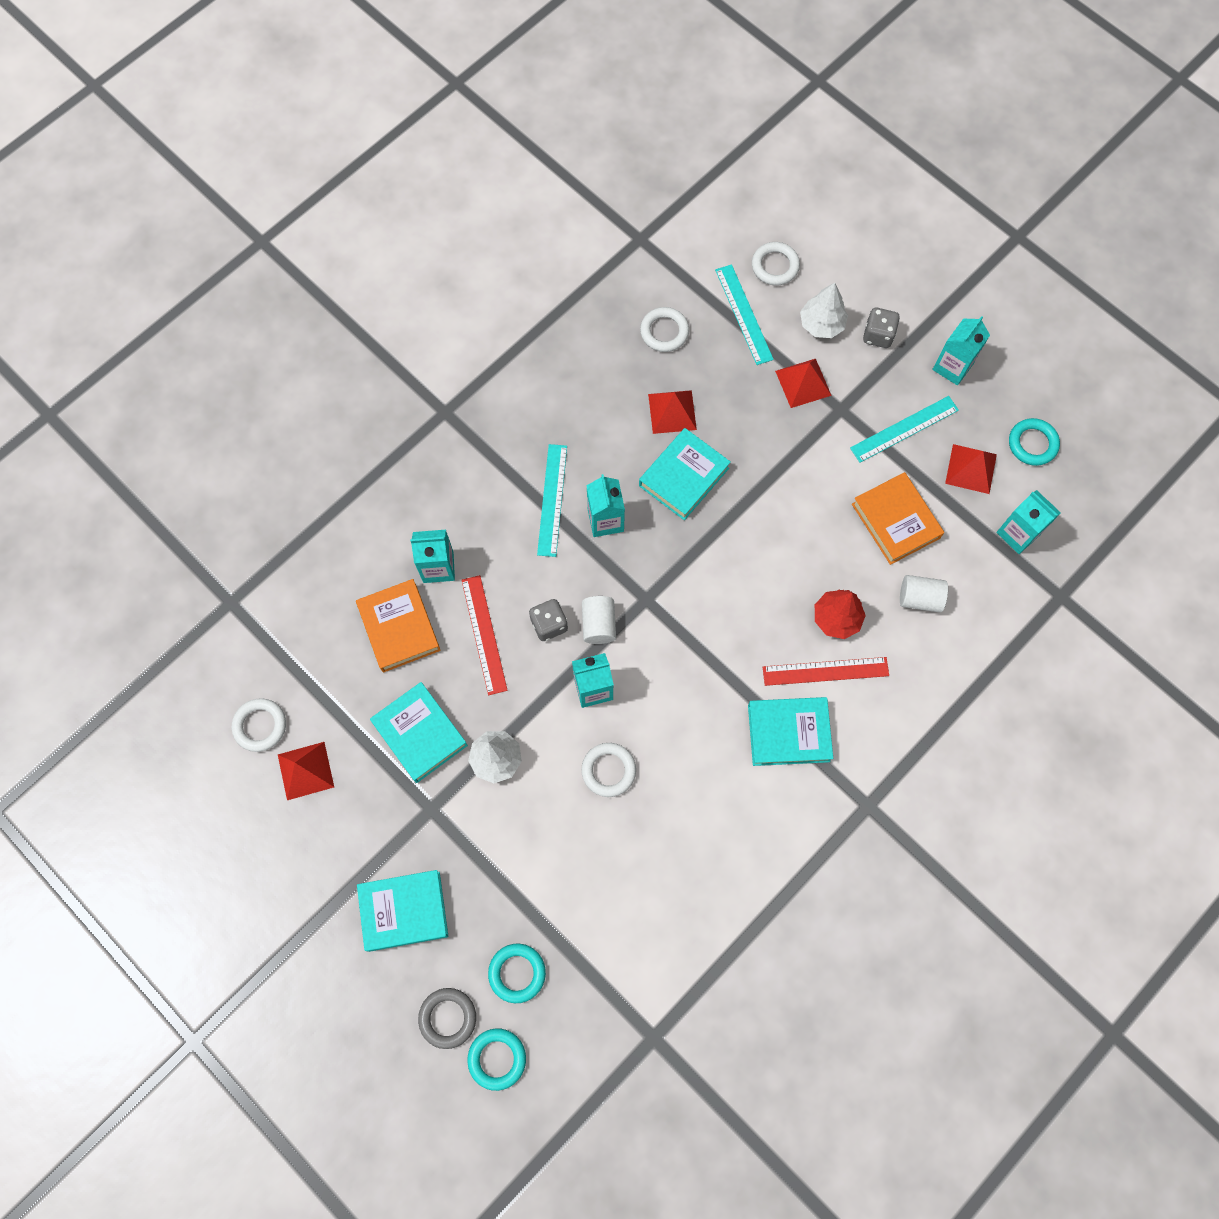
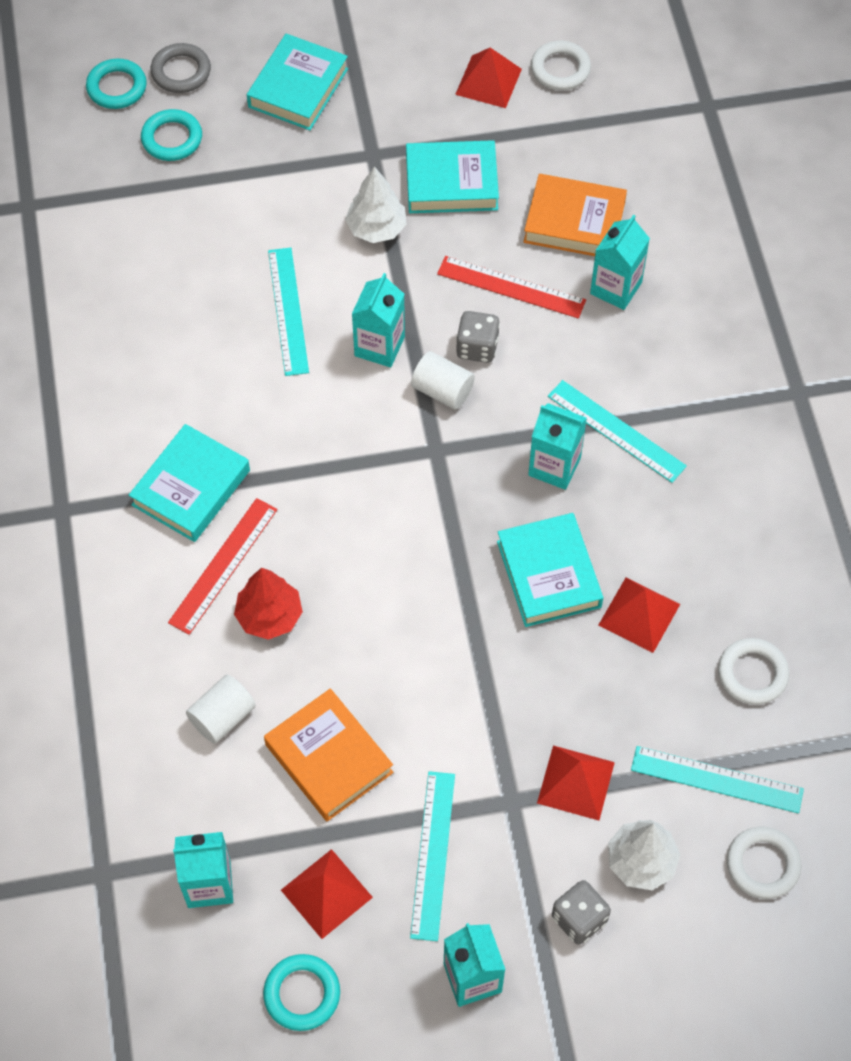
camera: 125 degrees right, 10 degrees down
white ring [581,743,636,797] -> turquoise ruler [268,248,309,376]
orange book [852,472,944,565] -> orange book turned 45 degrees clockwise [264,688,393,821]

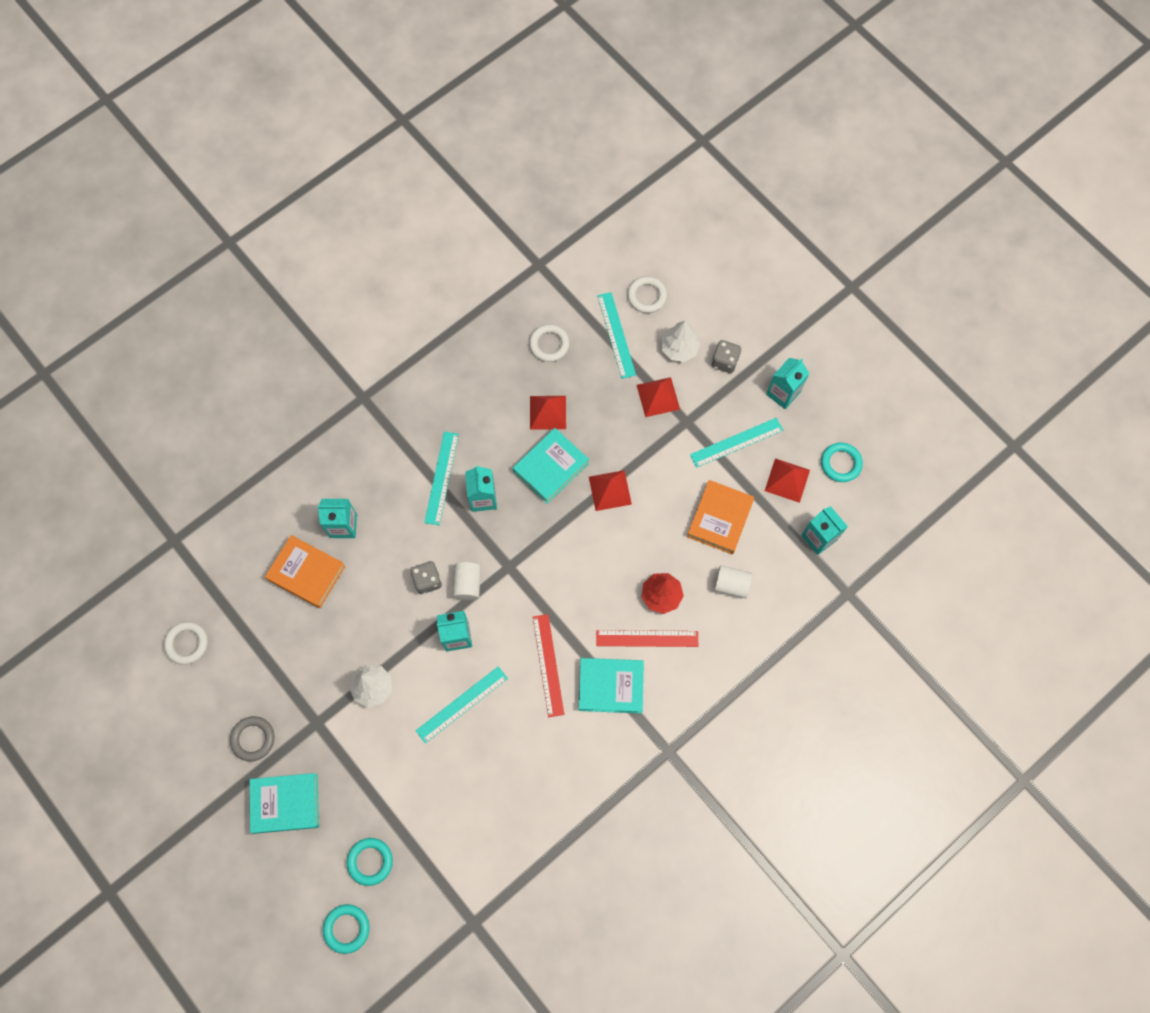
camera: 120 degrees left, 10 degrees up
grey ring [150,43,211,93] -> grey ring moved to [230,716,275,762]
turquoise book [406,140,499,213] -> none
red ruler [437,256,586,319] -> red ruler moved to [533,614,564,717]
red pyramid [455,48,522,108] -> red pyramid moved to [589,470,632,511]
orange book [524,174,627,256] -> orange book turned 45 degrees counterclockwise [265,535,346,608]

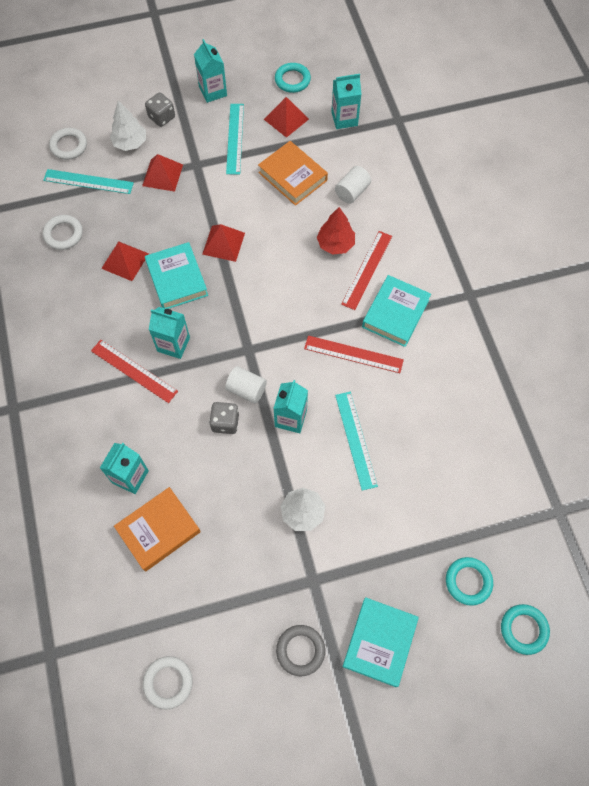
camera: 65 degrees left, 5 degrees down
turquoise ruler [424,431,459,525] -> red ruler [91,340,178,403]

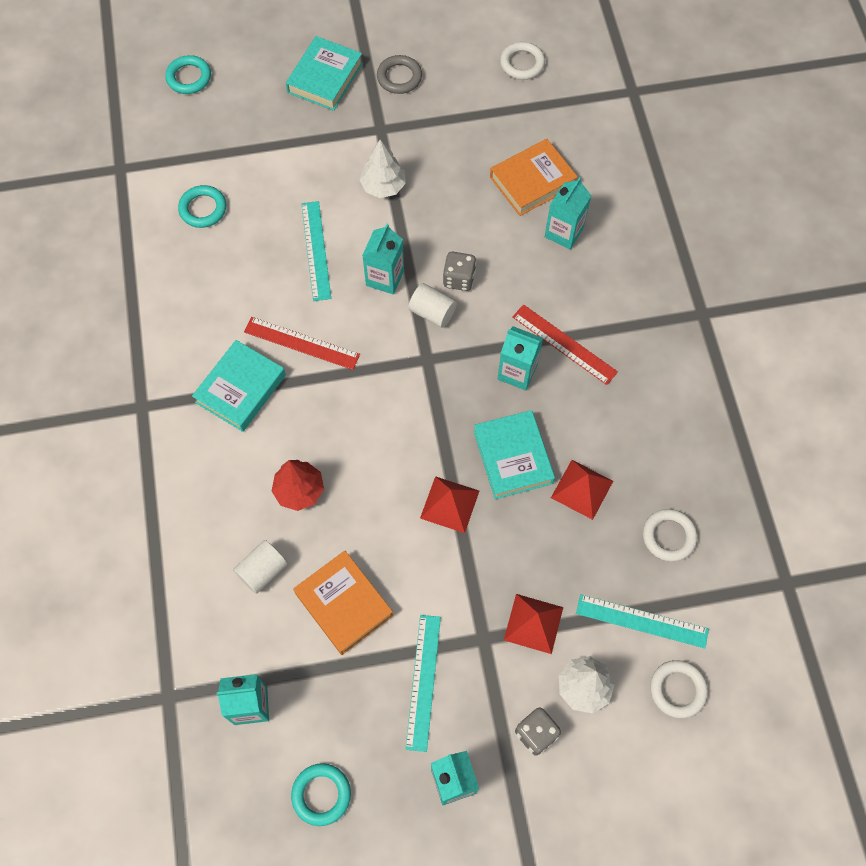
camera: 175 degrees left, 0 degrees up
red pyramid [264,97,309,138] -> none
red ruler [341,231,392,310] -> none
turquoise ring [446,557,493,606] -> turquoise ring moved to [178,185,226,228]

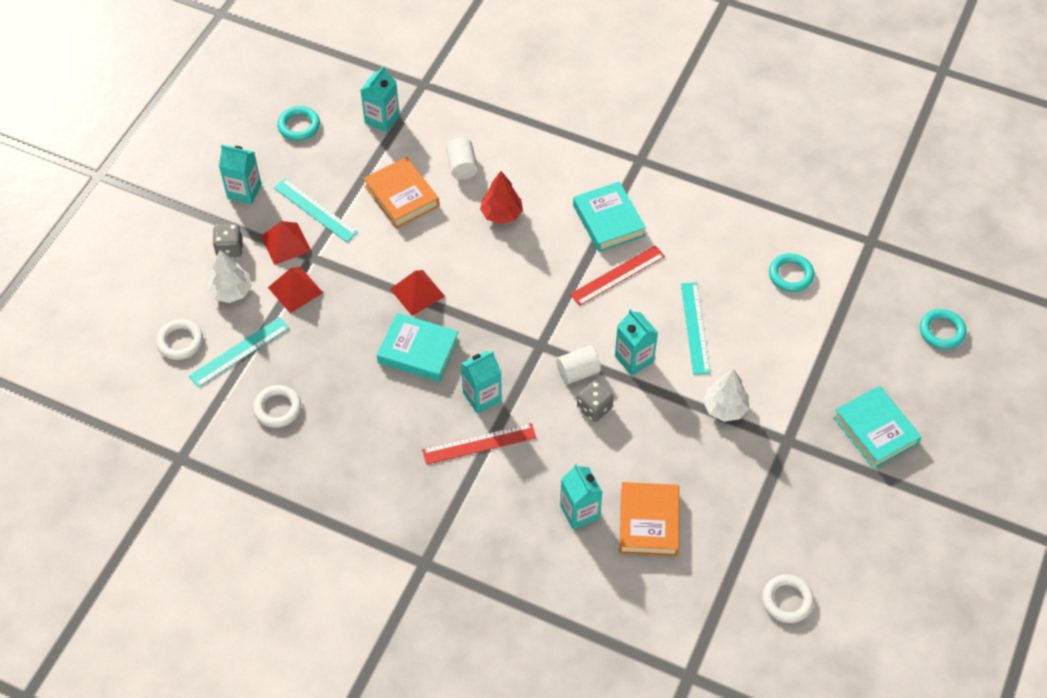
camera: 125 degrees right, 10 degrees down
orange book [293,551,393,655] -> orange book turned 60 degrees clockwise [363,157,439,229]
turquoise ruler [301,201,331,301] -> turquoise ruler turned 60 degrees clockwise [681,283,710,374]
grey ring [377,55,422,94] -> none
red pyramid [551,460,613,520] -> red pyramid moved to [261,221,311,265]

